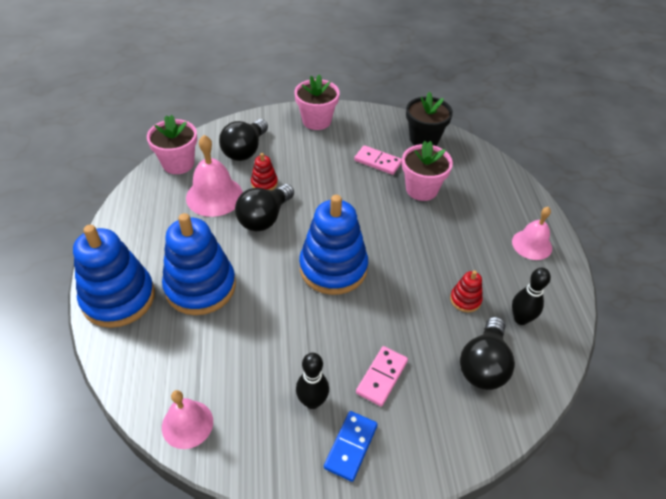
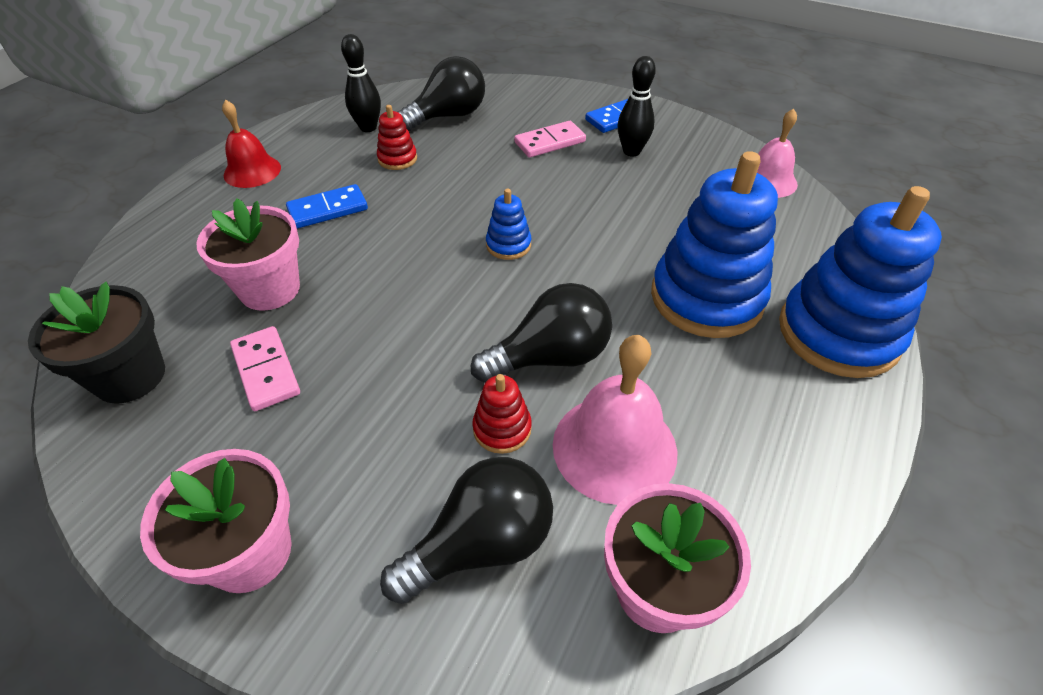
camera: 145 degrees left, 0 degrees up
blue stacking toy [299,195,368,295] -> blue stacking toy [486,189,531,260], size x0.44
pink bell [512,207,552,260] -> red bell [222,100,281,188]
none -> blue domino [286,184,368,229]

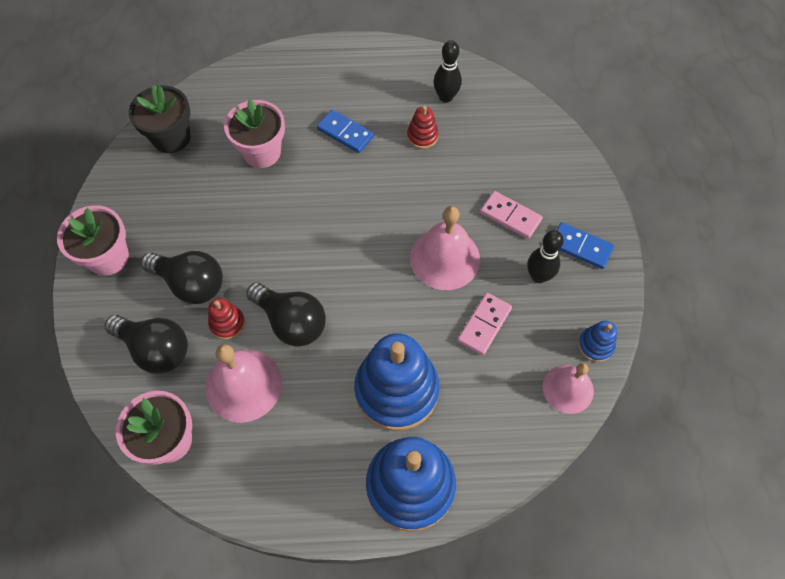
camera: 60 degrees right, 15 degrees up
red bell [222,100,281,188] -> none
pink domino [230,326,300,411] -> pink domino moved to [458,293,512,355]
black light bulb [397,56,485,131] -> black light bulb moved to [141,251,223,304]
blue stacking toy [486,189,531,260] -> blue stacking toy moved to [578,321,617,362]
none -> pink bell [410,206,480,290]

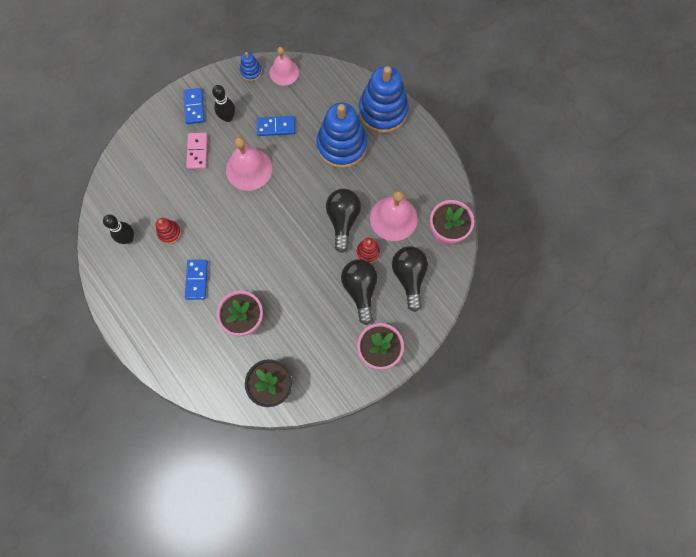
camera: 125 degrees left, 10 degrees up
pink domino [458,293,512,355] -> blue domino [257,116,295,136]

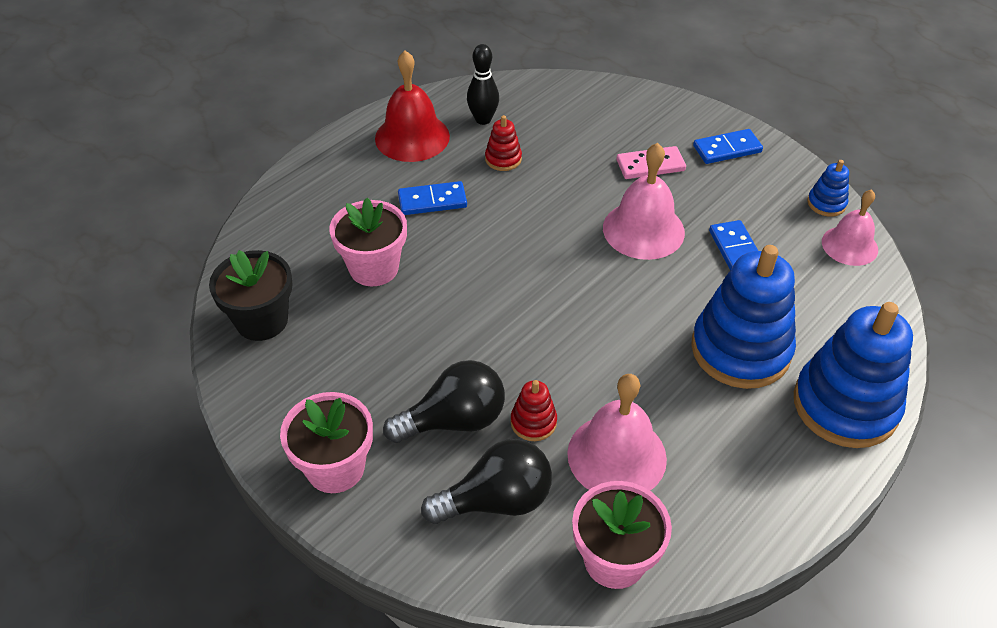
camera: 80 degrees right, 25 degrees down
black bowling pin [212,85,235,122] -> none
black light bulb [326,189,361,253] -> none
none -> red bell [375,51,450,162]

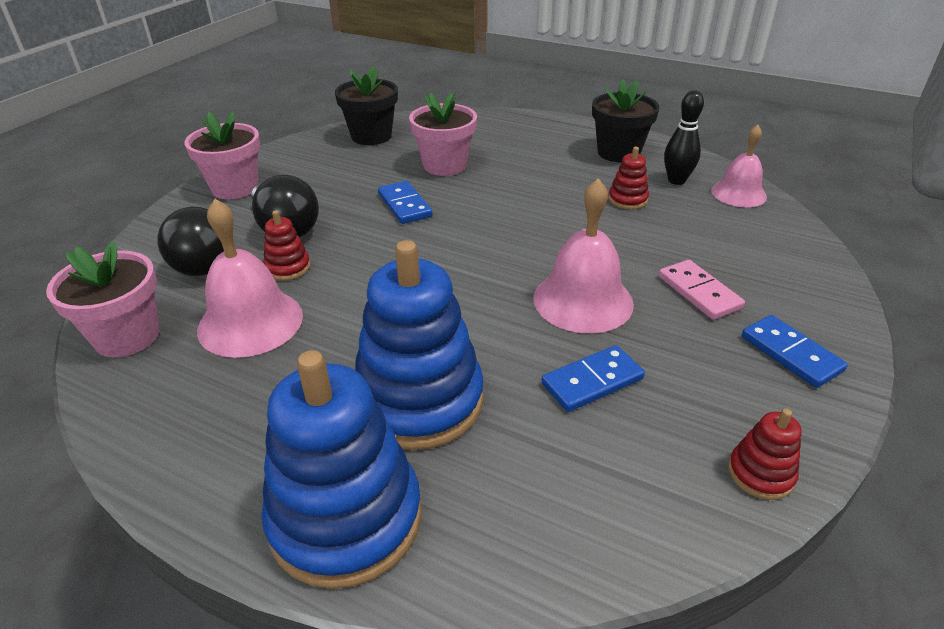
camera: 75 degrees right, 10 degrees down
red bell [375,51,450,162] -> black flower pot [592,79,659,163]
blue domino [398,181,467,215] -> blue domino moved to [378,181,433,224]
blue stacking toy [807,160,849,217] -> red stacking toy [728,409,802,500]
pink bell [822,189,878,266] -> pink bell moved to [711,125,767,207]

